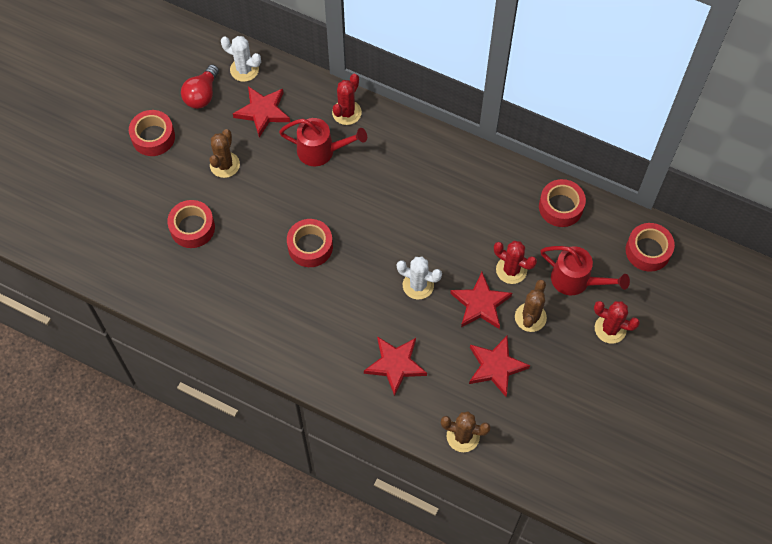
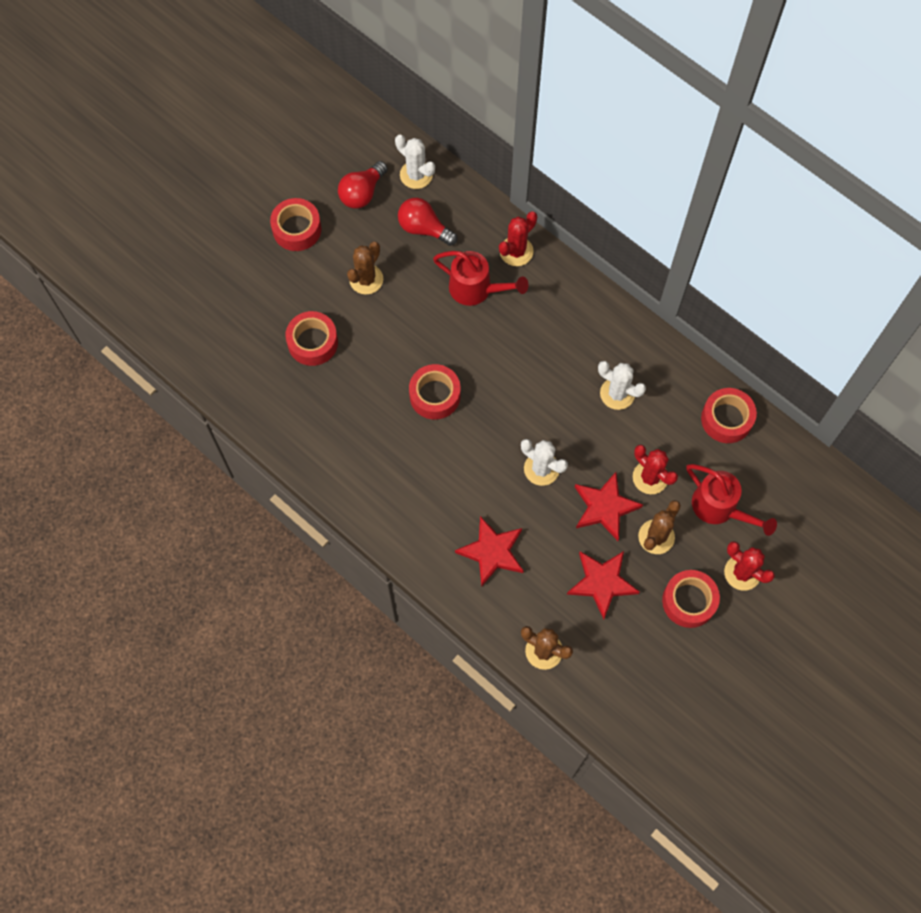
camera: 15 degrees right, 5 degrees up
red star [233,86,290,138] -> red light bulb [398,198,457,246]
red tape [626,223,675,272] -> red tape moved to [662,570,720,628]
none -> white cactus [598,361,646,410]

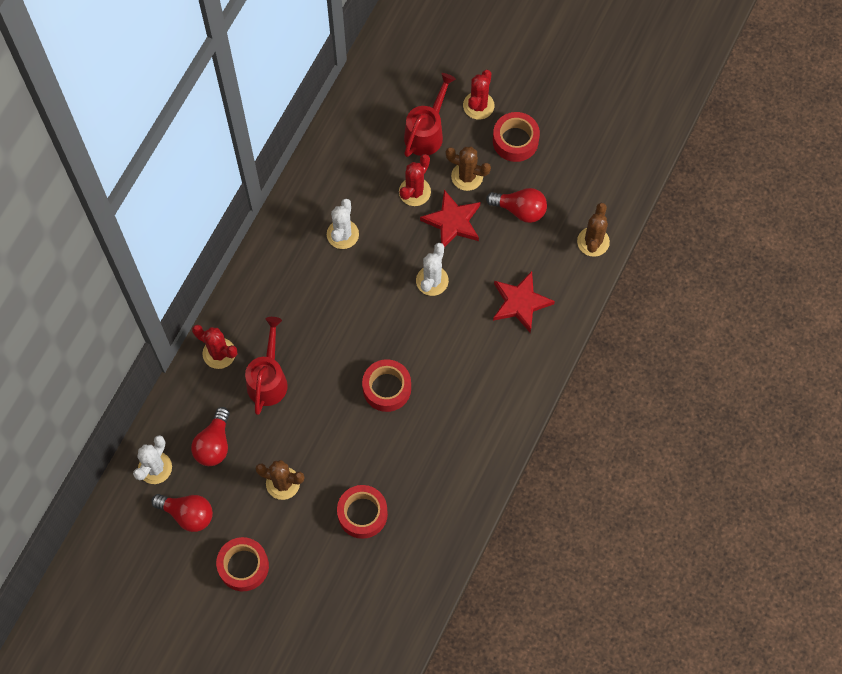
camera: 105 degrees left, 0 degrees up
red star [567,551,640,619] -> red light bulb [486,188,547,223]
red tape [701,388,757,443] -> none

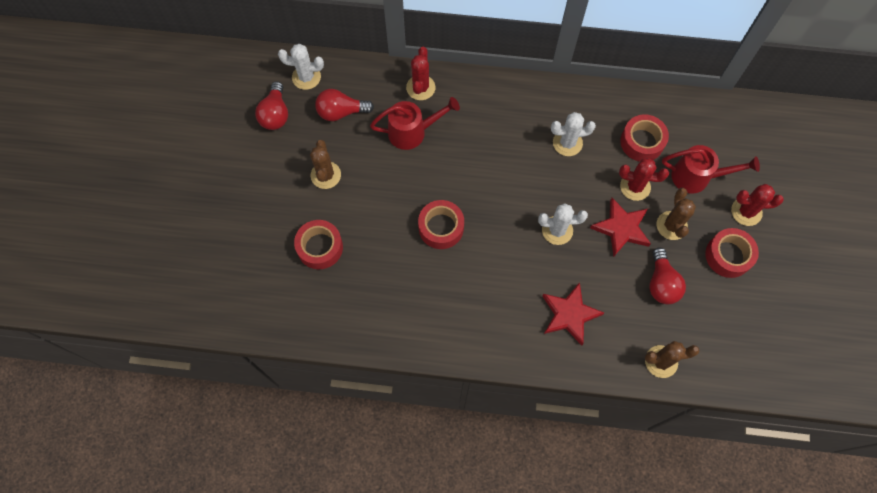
camera: 70 degrees right, 0 degrees up
red tape [216,537,269,591] -> red tape moved to [620,115,669,162]

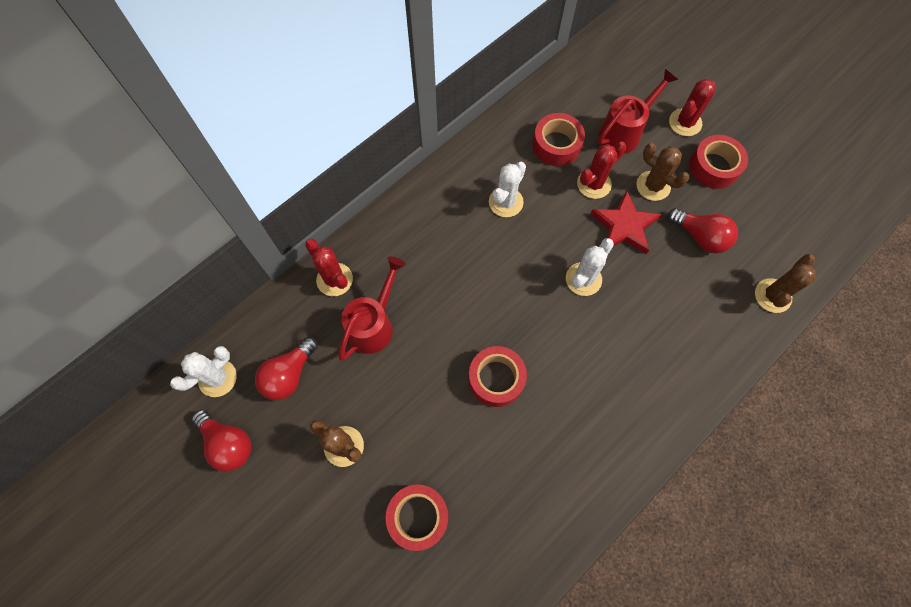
camera: 50 degrees left, 0 degrees up
red star [542,282,604,346] -> none

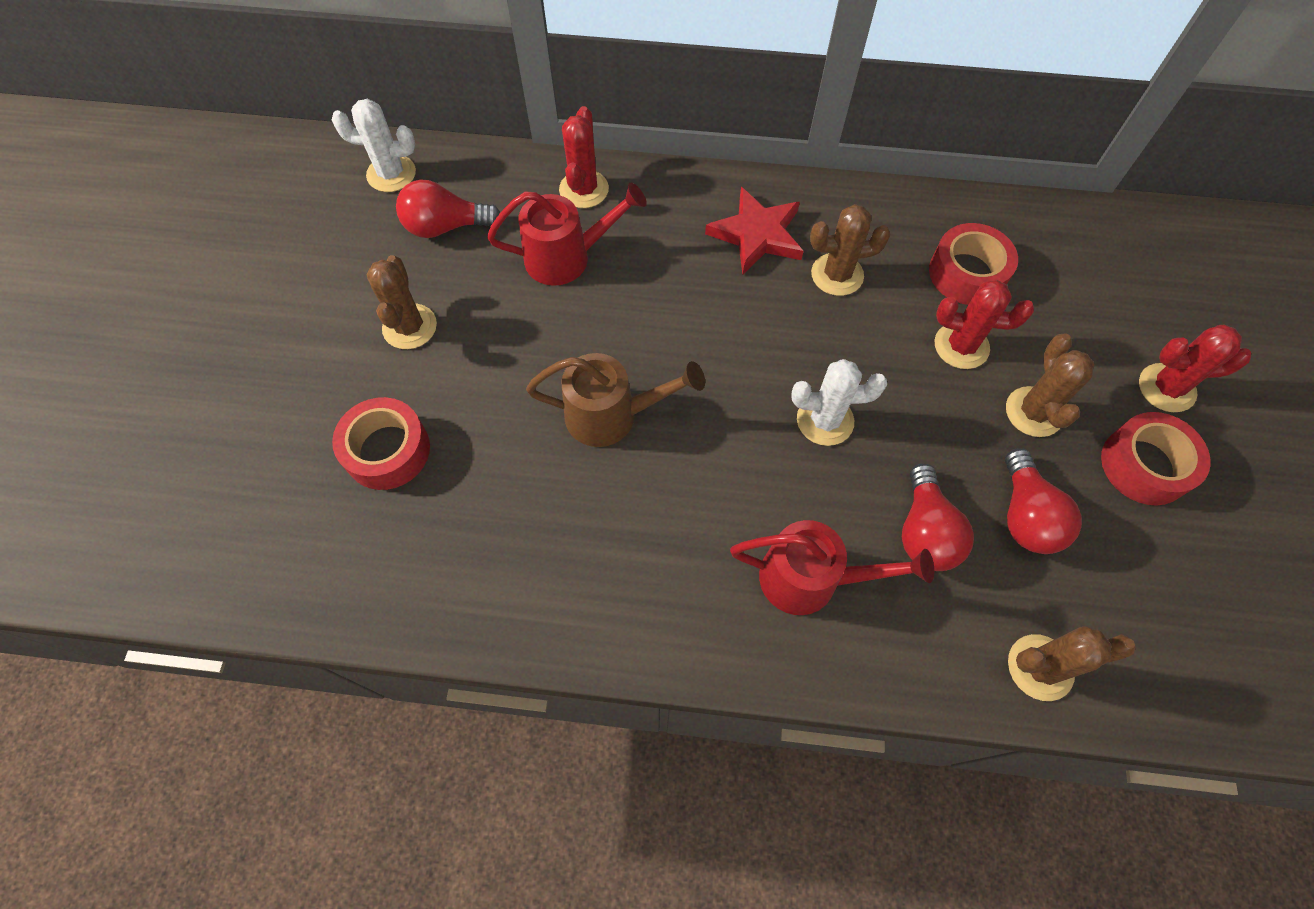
camera: 50 degrees right, 5 degrees down
red light bulb [192,409,251,472] -> red light bulb moved to [902,464,974,571]
red tape [468,346,527,407] -> brown watering can [526,353,705,447]
white cactus [489,162,526,217] -> brown cactus [810,204,891,296]
red star [590,190,662,254] -> red star moved to [705,187,804,275]
red watering can [598,69,678,153] -> red watering can moved to [730,520,934,615]

